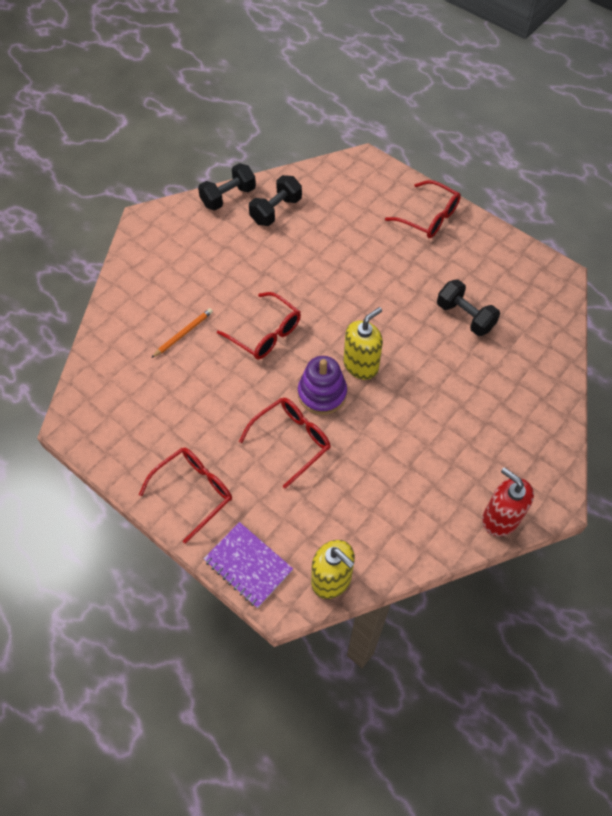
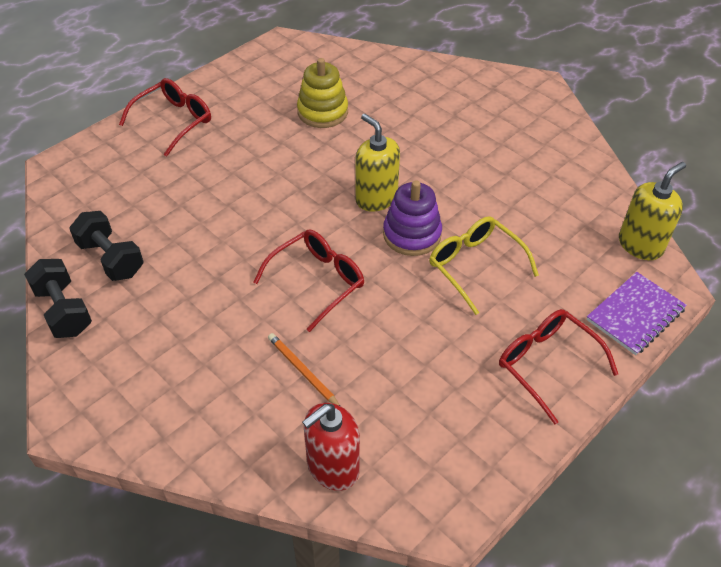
camera: 85 degrees left, 10 degrees down
red glasses [239,398,331,489] -> yellow glasses [429,216,539,315]
black dumbbell [437,279,500,336] -> yellow stacking toy [297,58,348,128]
red soap dispenser [482,467,534,536] -> red soap dispenser moved to [302,403,360,491]

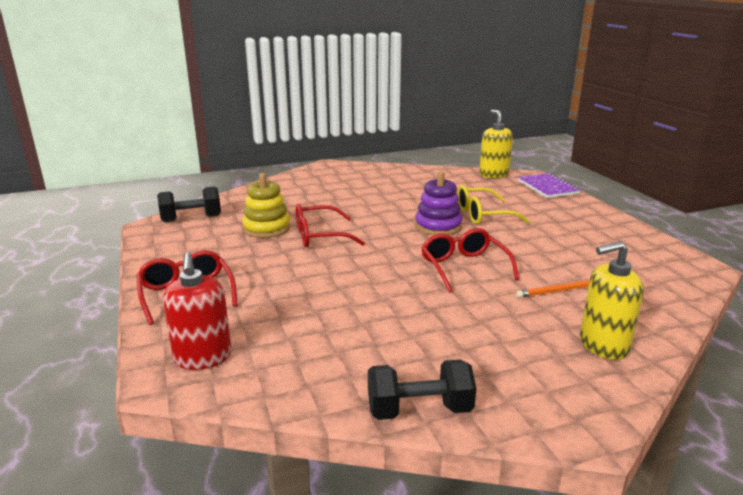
camera: 65 degrees left, 25 degrees down
black dumbbell [69,211,144,281] -> black dumbbell moved to [157,187,221,222]
red soap dispenser [302,403,360,491] -> red soap dispenser moved to [163,252,232,370]
yellow soap dispenser [355,114,400,212] -> yellow soap dispenser moved to [580,241,644,360]
red glasses [499,309,618,424] -> red glasses moved to [296,204,365,247]

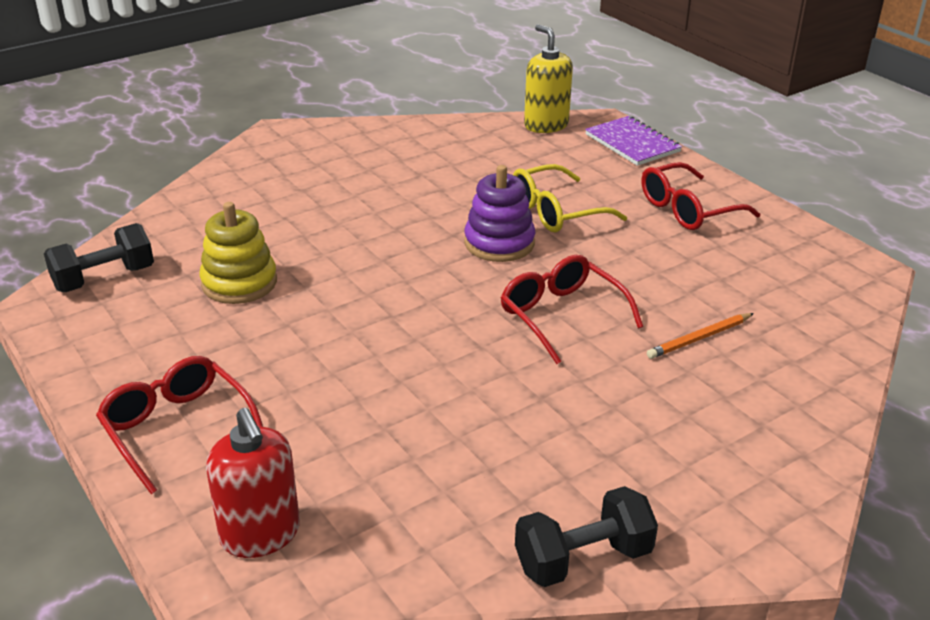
camera: 15 degrees left, 10 degrees up
red glasses [296,204,365,247] -> red glasses moved to [641,162,760,230]
yellow soap dispenser [580,241,644,360] -> none

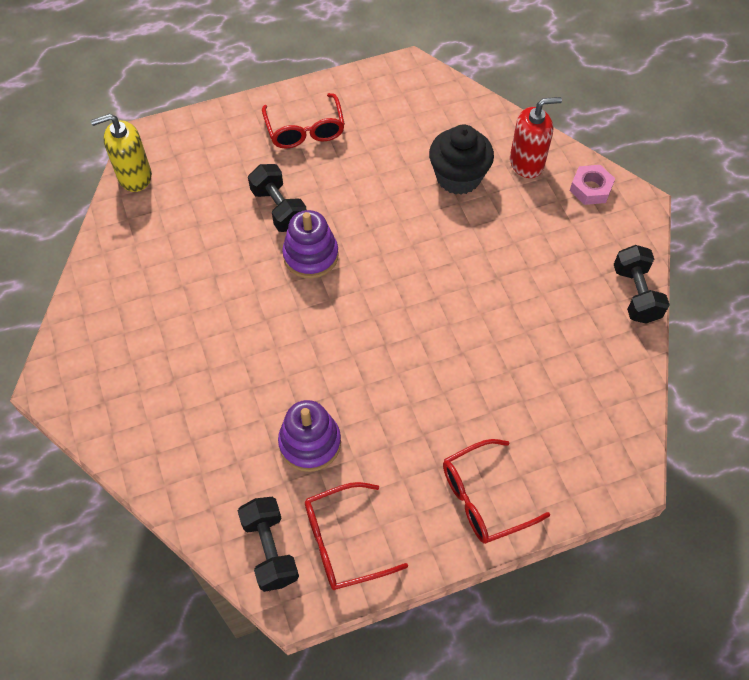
camera: 75 degrees left, 25 degrees up
yellow stacking toy [200,202,277,304] -> purple stacking toy [278,400,341,472]
red soap dispenser [206,408,300,558] -> red soap dispenser moved to [510,97,562,178]
red glasses [501,255,643,364] -> red glasses moved to [305,482,408,590]
yellow glasses [513,164,627,232] -> black dumbbell [248,164,306,232]
purple notebook [585,116,682,166] -> none
orange pencil [647,313,754,359] -> black cupcake [429,125,494,195]
none -> pink nut [570,165,615,205]

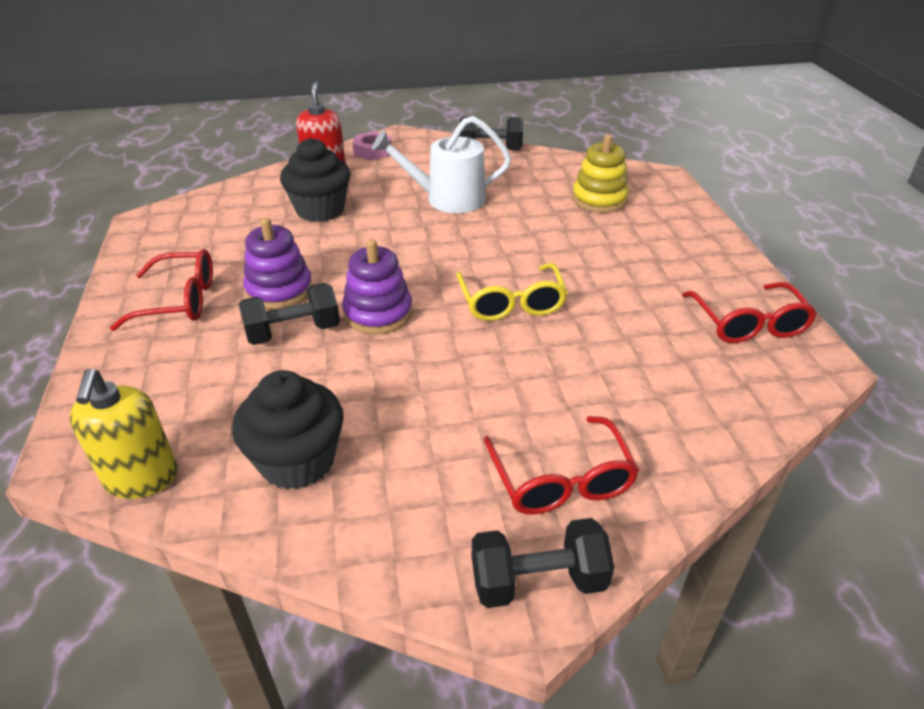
camera: 80 degrees left, 20 degrees down
black dumbbell [238,497,299,592] -> black dumbbell moved to [472,518,615,608]
purple stacking toy [278,400,341,472] -> purple stacking toy moved to [243,218,312,309]
red glasses [443,439,550,544] -> red glasses moved to [483,416,640,515]
none -> black cupcake [232,370,344,490]
none -> white watering can [372,116,511,213]
none -> yellow glasses [456,263,568,321]
none -> yellow stacking toy [572,134,629,213]

